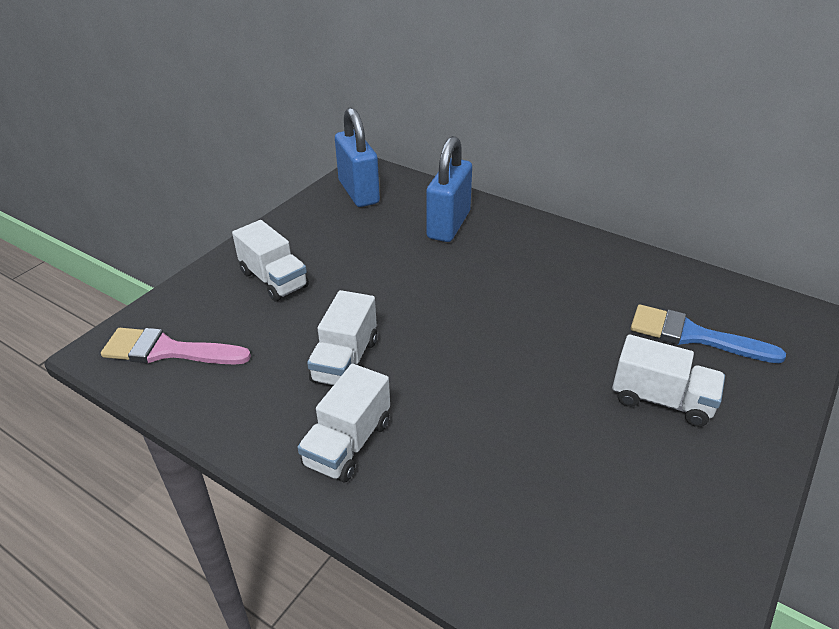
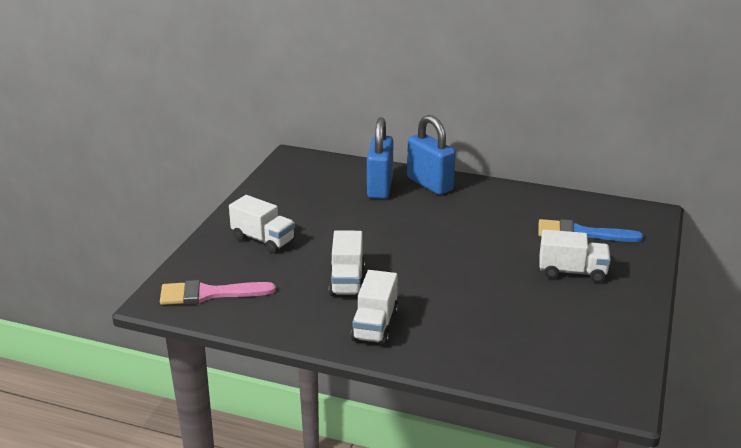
camera: 15 degrees left, 10 degrees down
blue padlock [335,107,380,207] -> blue padlock moved to [407,115,456,195]

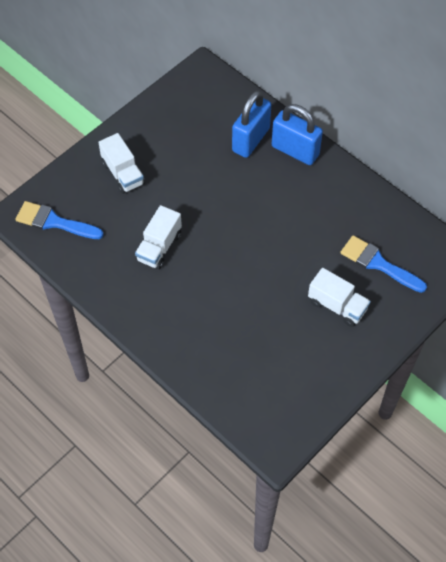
camera: 25 degrees right, 30 degrees up
pink brush [160,280,276,305] -> blue brush [15,201,104,239]
white truck [351,270,398,345] -> none
blue padlock [407,115,456,195] -> blue padlock turned 45 degrees counterclockwise [272,104,323,165]

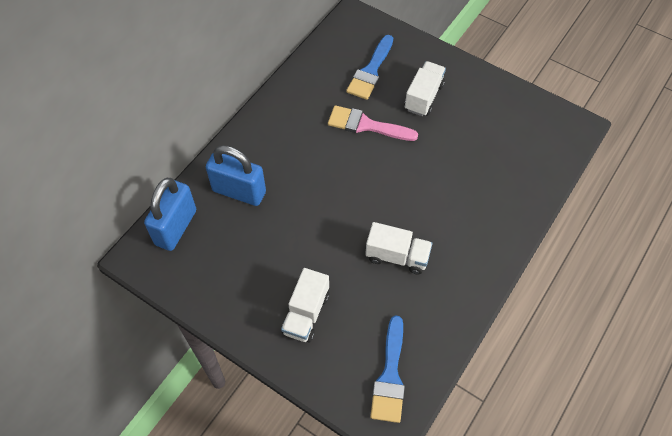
camera: 100 degrees left, 0 degrees up
white truck [98,133,145,194] -> white truck turned 150 degrees clockwise [281,268,329,343]
blue padlock [272,104,323,165] -> blue padlock moved to [144,178,196,251]
none -> pink brush [328,105,418,141]

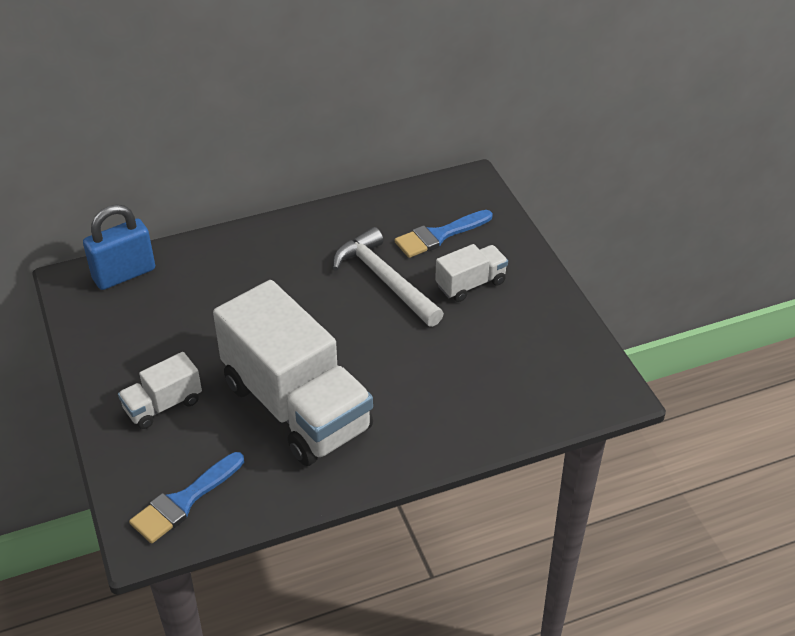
camera: 35 degrees right, 15 degrees down
blue padlock [206,145,266,206] -> none
pink brush [328,105,418,141] -> white hammer [333,227,444,327]
white truck [365,222,433,274] -> white truck [213,280,373,466], size x2.21

